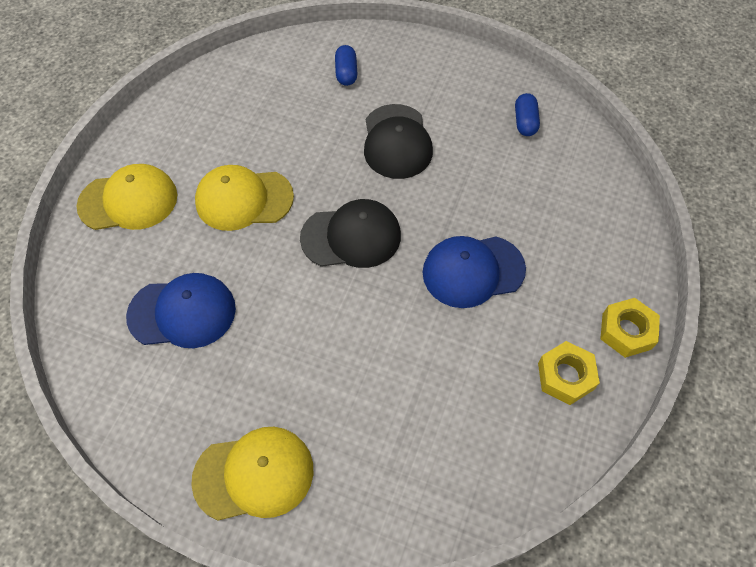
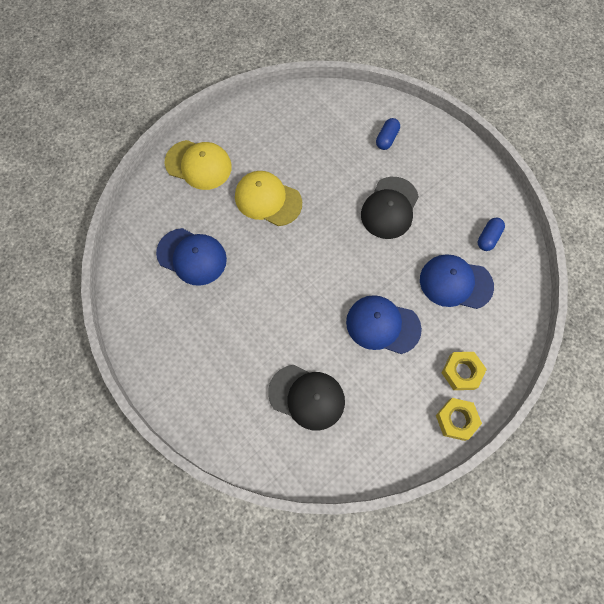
camera: 30 degrees right, 10 degrees up
yellow cap [191,427,313,520] -> none
black cap [300,199,401,268] -> black cap moved to [268,365,345,431]
yellow nut [538,341,600,405] -> yellow nut moved to [442,352,487,390]
none -> blue cap [420,254,494,309]

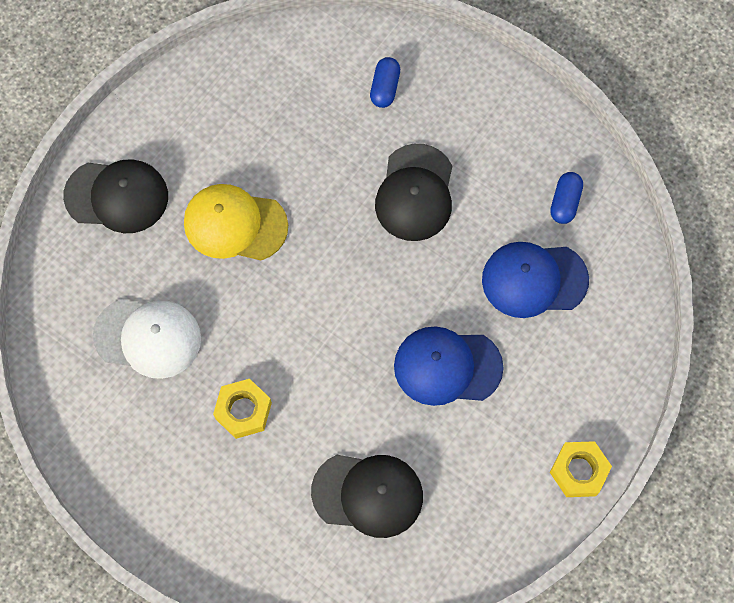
camera: 15 degrees left, 0 degrees up
blue cap [156,228,227,286] -> white cap [93,299,201,379]
yellow cap [165,140,232,190] -> black cap [63,159,168,233]
yellow nut [442,352,487,390] -> yellow nut moved to [213,379,272,439]

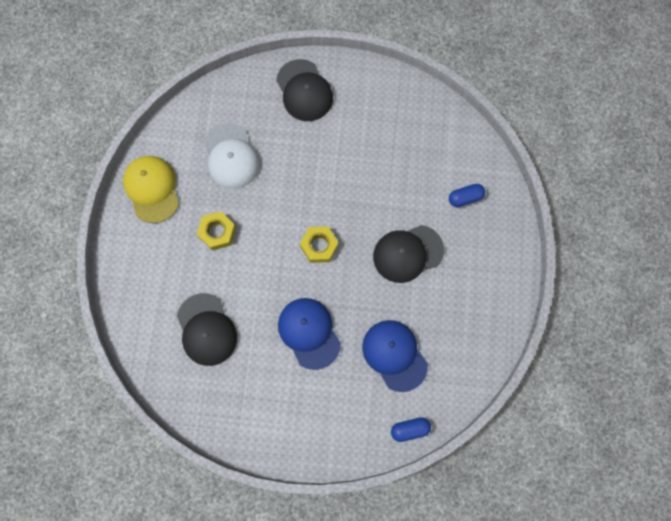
camera: 60 degrees right, 5 degrees up
yellow cap [184,184,288,260] -> yellow cap moved to [123,156,179,223]
blue capsule [550,172,583,224] -> blue capsule moved to [391,417,431,442]
yellow nut [550,441,612,497] -> yellow nut moved to [300,227,339,263]

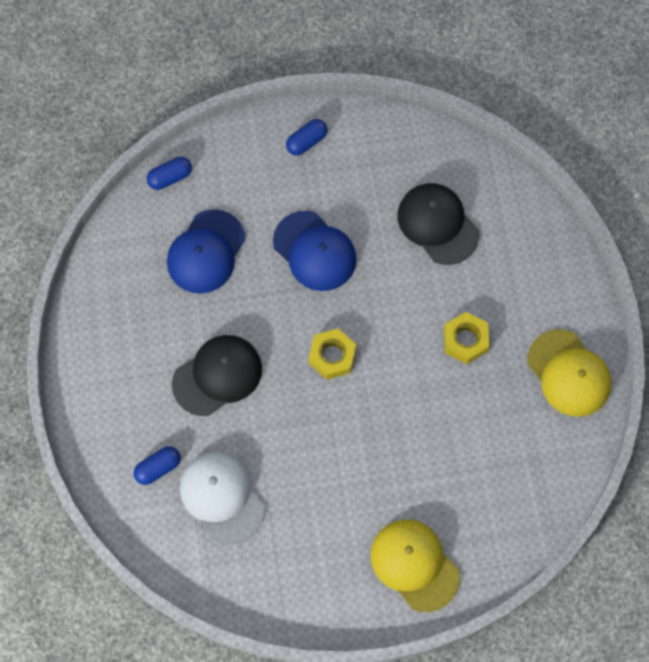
camera: 165 degrees right, 5 degrees down
white cap [204,123,260,189] -> white cap moved to [180,452,264,544]
black cap [276,59,333,121] -> yellow cap [371,519,460,612]
blue cap [362,320,428,392] -> blue cap turned 75 degrees clockwise [167,209,246,294]
none -> blue capsule [286,119,328,156]

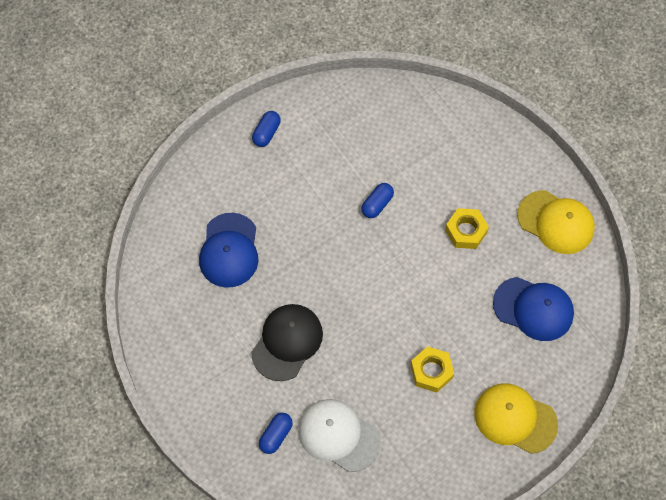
camera: 25 degrees left, 5 degrees down
blue capsule [147,157,192,190] -> blue capsule moved to [361,183,394,218]
blue cap [273,211,357,291] -> blue cap moved to [493,277,574,341]
yellow nut [308,328,356,380] -> yellow nut moved to [411,346,454,393]
black cap [398,183,479,265] -> none

